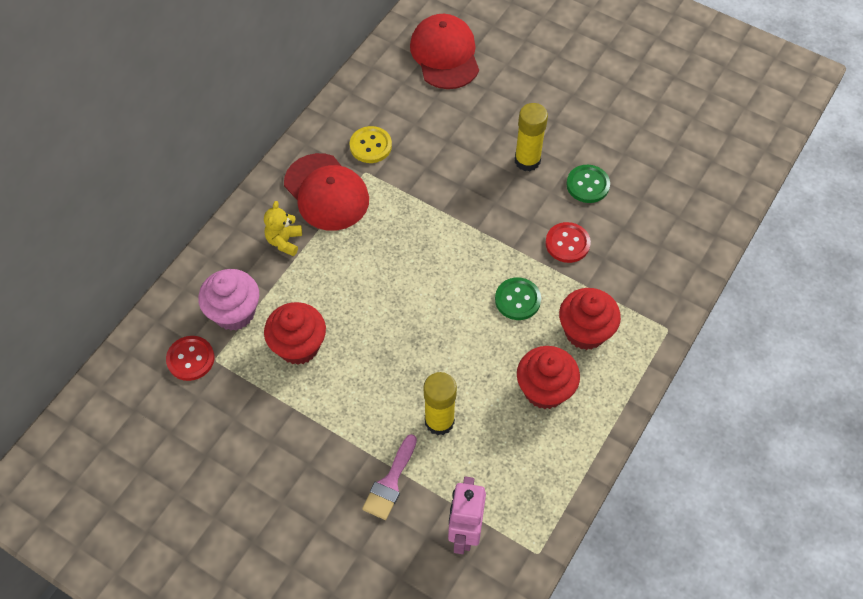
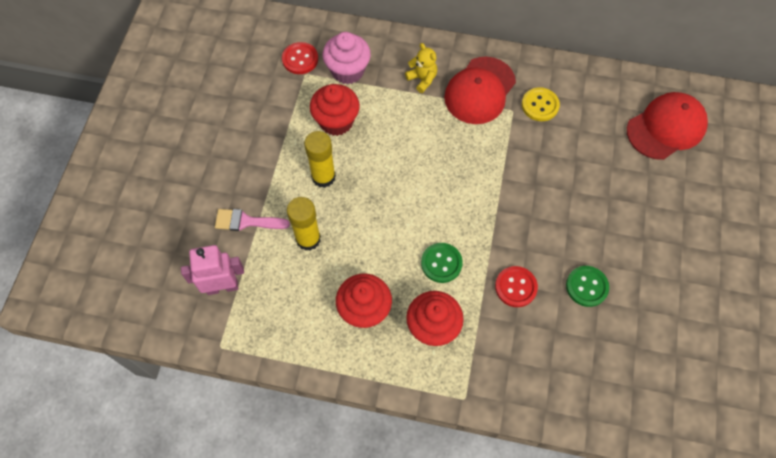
camera: 70 degrees right, 5 degrees up
yellow teddy bear [264,201,302,256] -> yellow teddy bear turned 60 degrees clockwise [405,43,437,93]
yellow glue stick [515,103,548,171] -> yellow glue stick moved to [304,131,336,188]

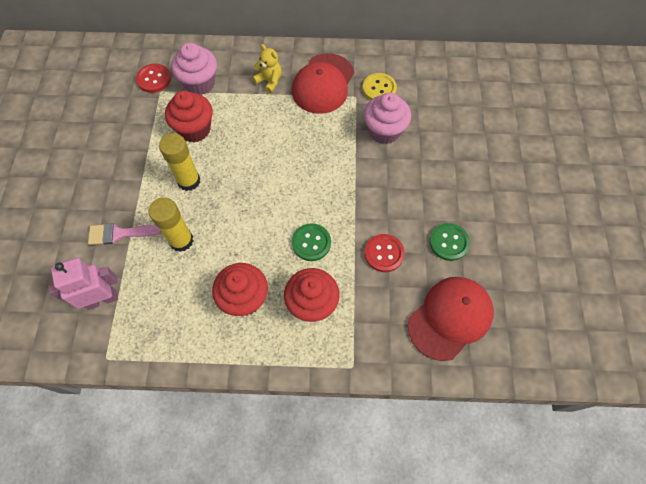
camera: 10 degrees left, 0 degrees up
red cap [627,92,708,160] -> red cap moved to [408,277,494,361]
none -> pink cupcake [364,93,411,144]

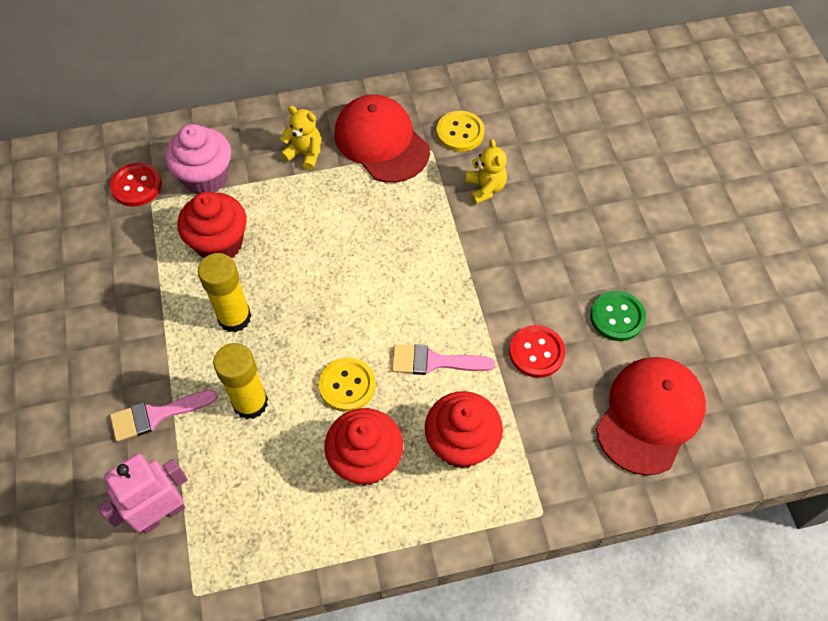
camera: 15 degrees left, 5 degrees down
red cap [292,53,354,114] -> red cap turned 135 degrees clockwise [334,94,430,183]
green button [292,223,331,261] -> pink brush [392,344,495,375]
pink cupcake [364,93,411,144] -> yellow teddy bear [466,139,507,205]
none -> yellow button [319,357,375,412]

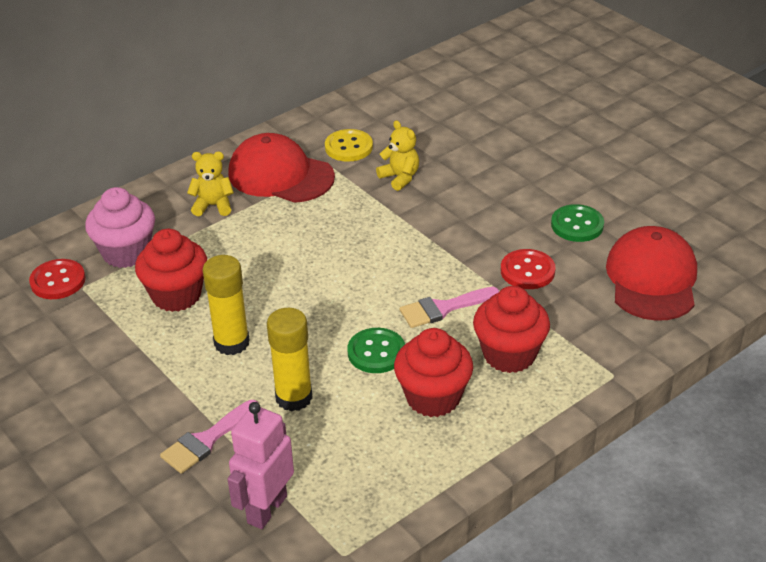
camera: 25 degrees left, 20 degrees down
yellow button [319,357,375,412] -> green button [347,328,405,373]

